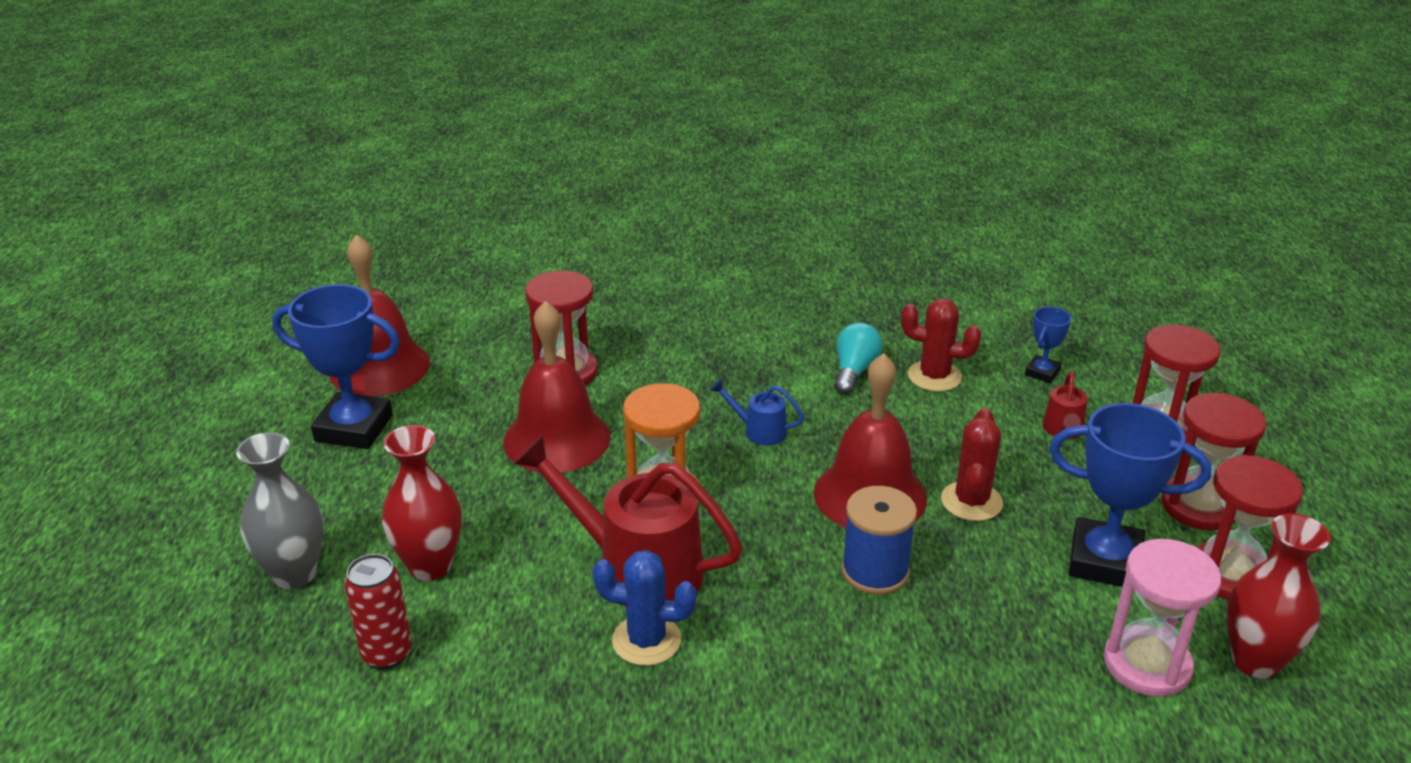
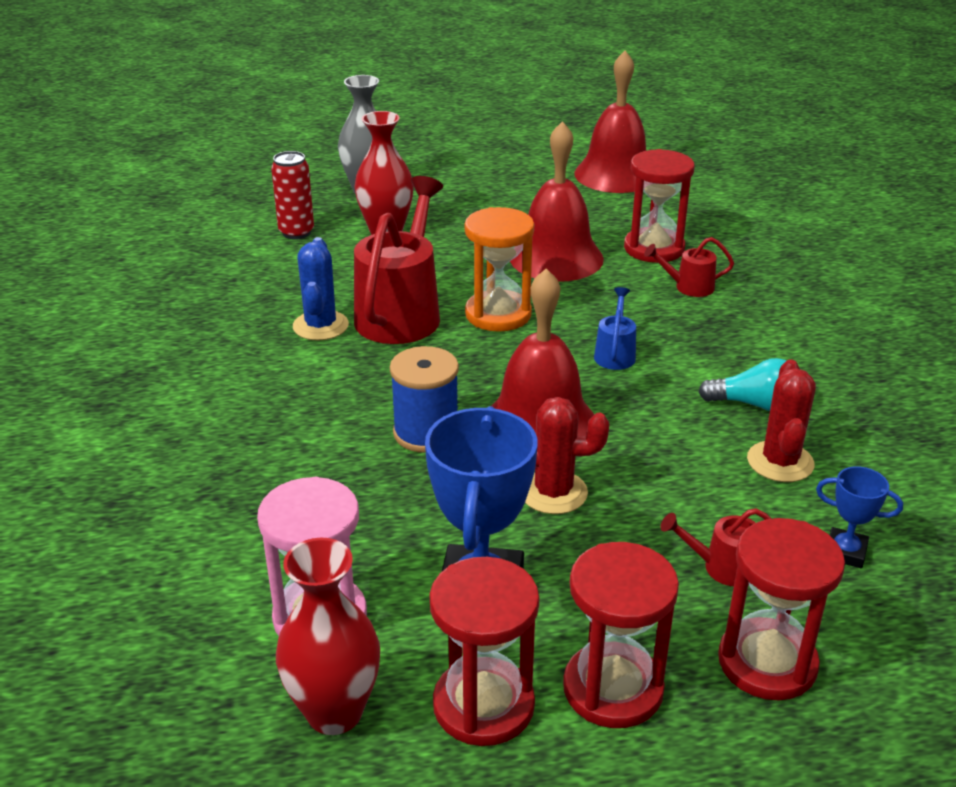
camera: 80 degrees right, 0 degrees up
blue trophy [272,284,400,449] -> none
none -> red watering can [644,237,734,297]

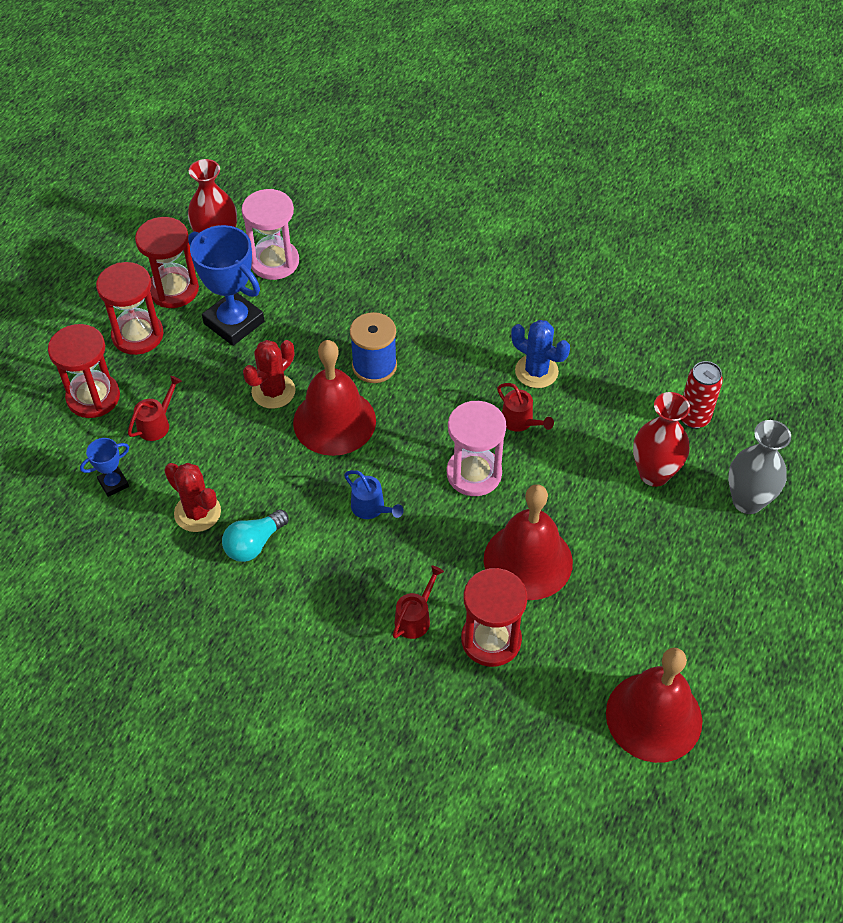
camera: 125 degrees right, 20 degrees up
red watering can [354,176,443,344] -> red watering can [497,383,554,432], size x0.46
orange hourglass [464,207,534,332] -> pink hourglass [447,401,506,496]

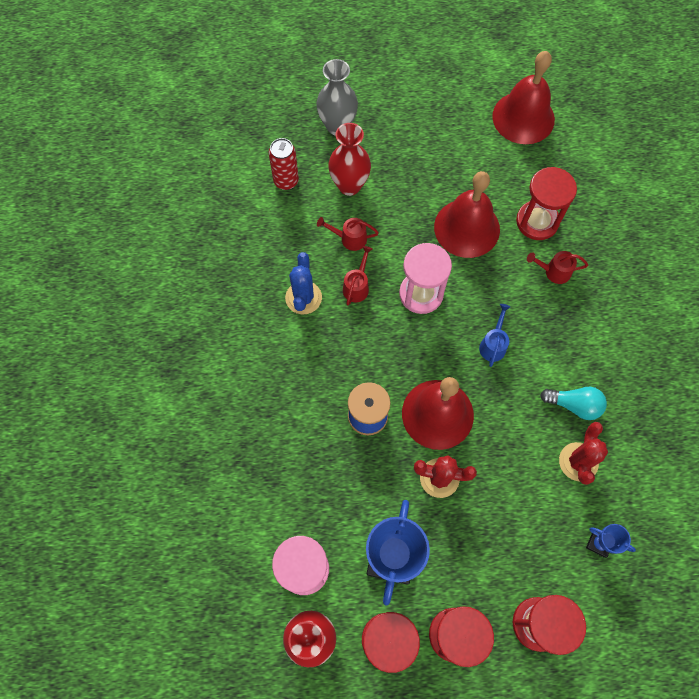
camera: 120 degrees left, 15 degrees up
red watering can [128,376,182,441] -> red watering can moved to [317,217,379,251]

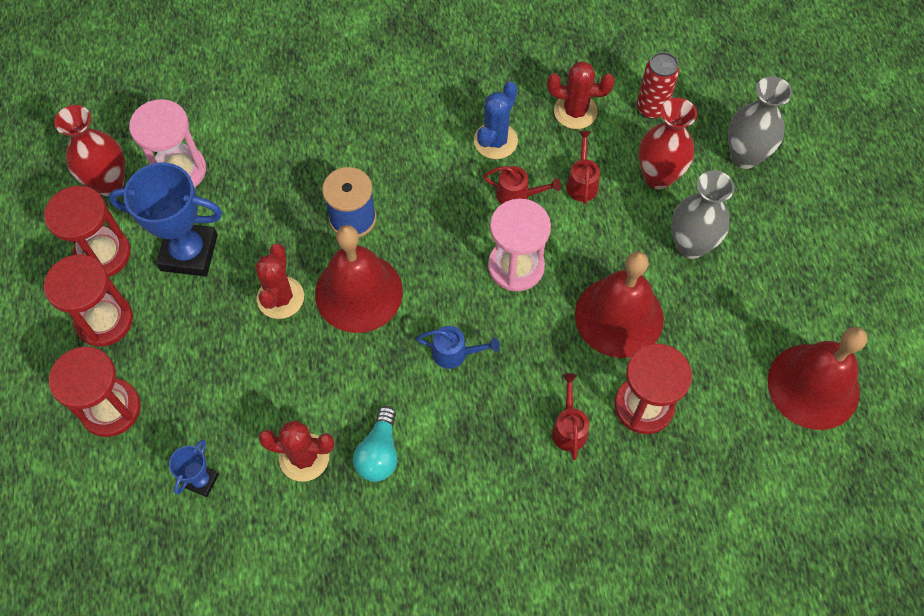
camera: 85 degrees right, 5 degrees down
blue cactus [285,252,322,314] -> blue cactus turned 60 degrees counterclockwise [474,82,518,159]
none -> red cactus [547,61,615,129]
none -> grey vase [671,170,734,259]

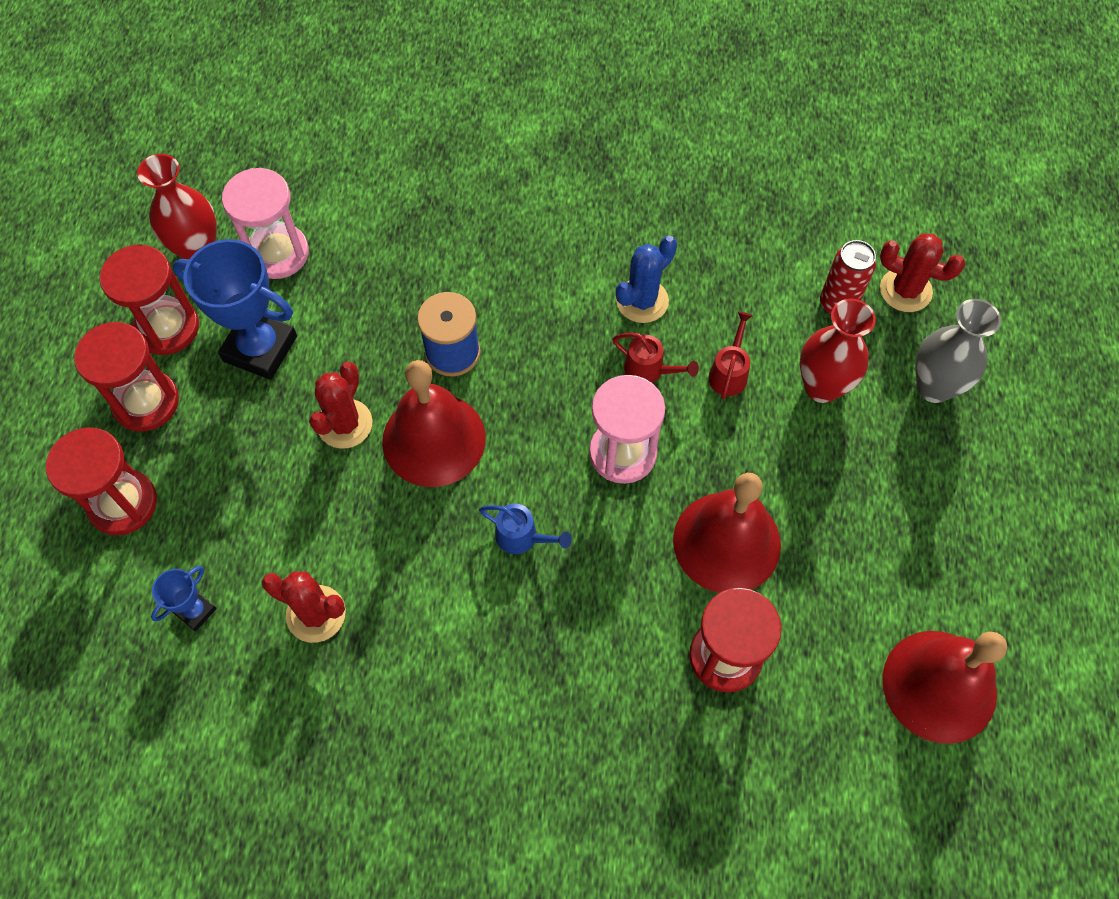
camera: 15 degrees right, 0 degrees up
turquoise light bulb [353,406,397,482] -> none
red cactus [547,61,615,129] -> red cactus moved to [880,233,965,312]
red watering can [552,373,589,460] -> none
grey vase [671,170,734,259] -> none

